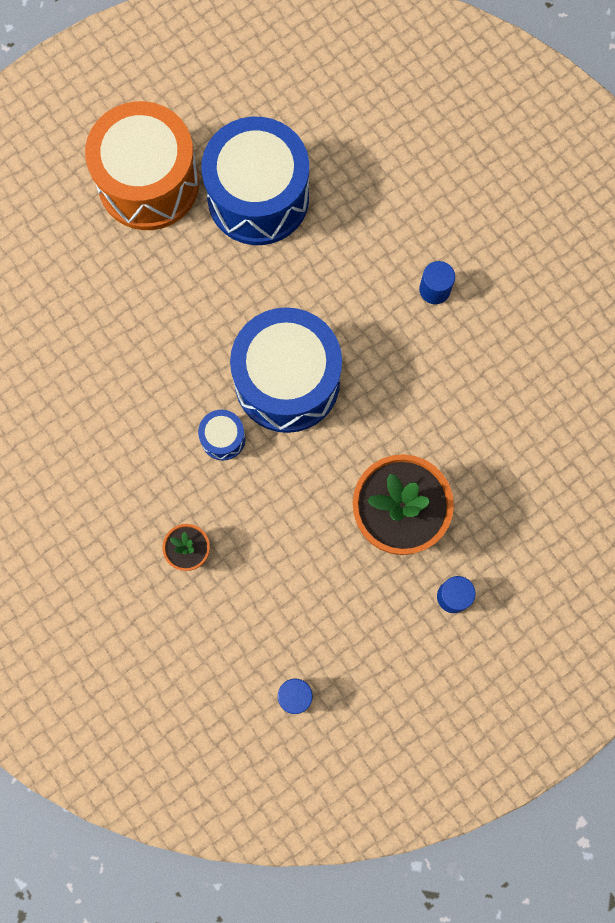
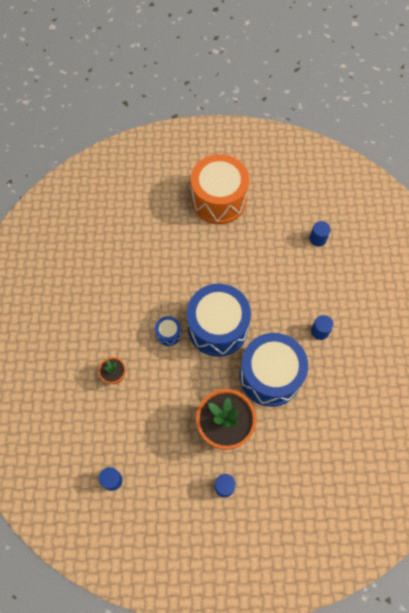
camera: 35 degrees right, 10 degrees down
blue drum [201,117,309,245] -> blue drum moved to [240,333,308,407]
none -> blue cylinder [310,221,331,246]

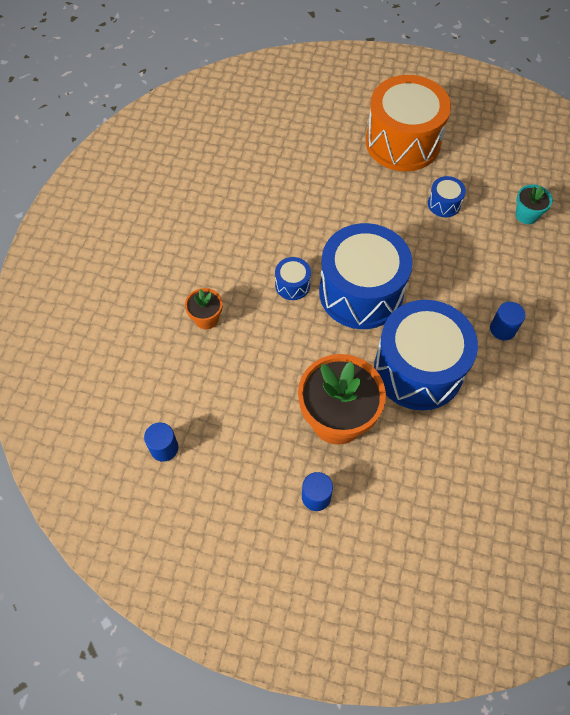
camera: 15 degrees right, 5 degrees down
blue cylinder [310,221,331,246] -> turquoise flower pot [516,184,553,224]
none -> blue drum [428,176,466,217]

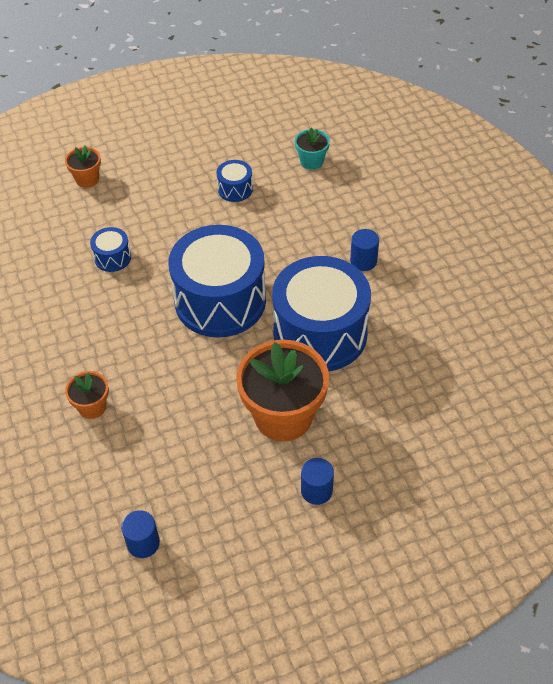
camera: 35 degrees left, 10 degrees down
blue drum [275,257,311,300] -> blue drum moved to [90,227,131,272]
orange drum [366,75,451,171] -> none
none -> orange flower pot [65,145,101,188]

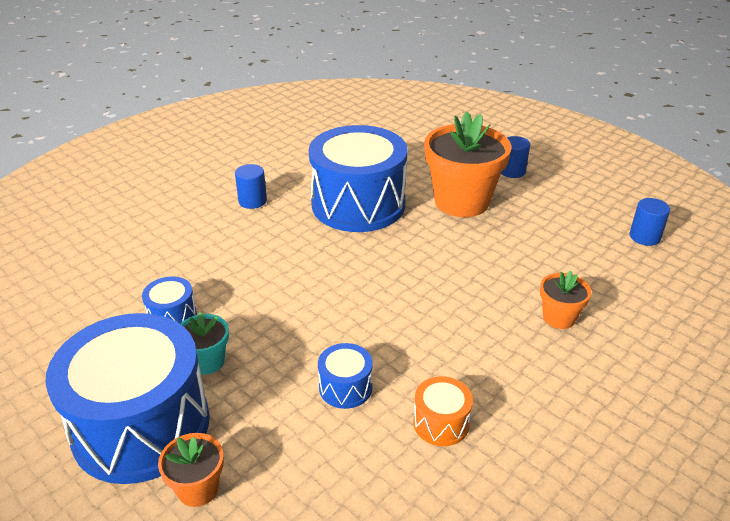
camera: 115 degrees left, 15 degrees down
blue drum [169,225,266,338] -> blue drum moved to [45,313,210,484]
turquoise flower pot [295,128,330,170] -> turquoise flower pot moved to [180,312,229,375]
none -> orange drum [413,376,473,446]

